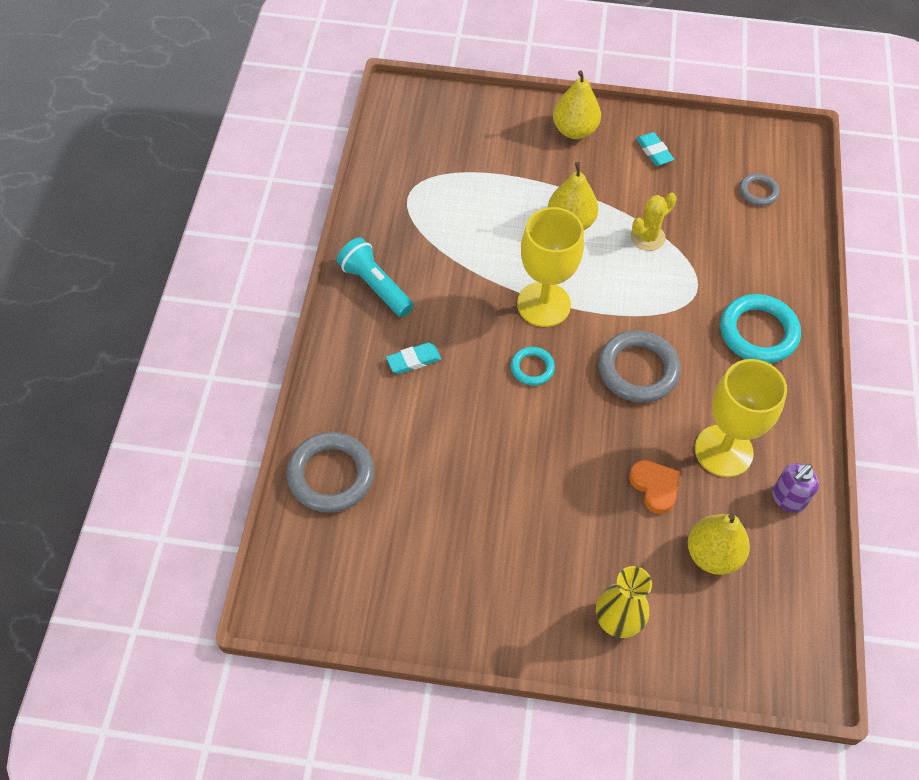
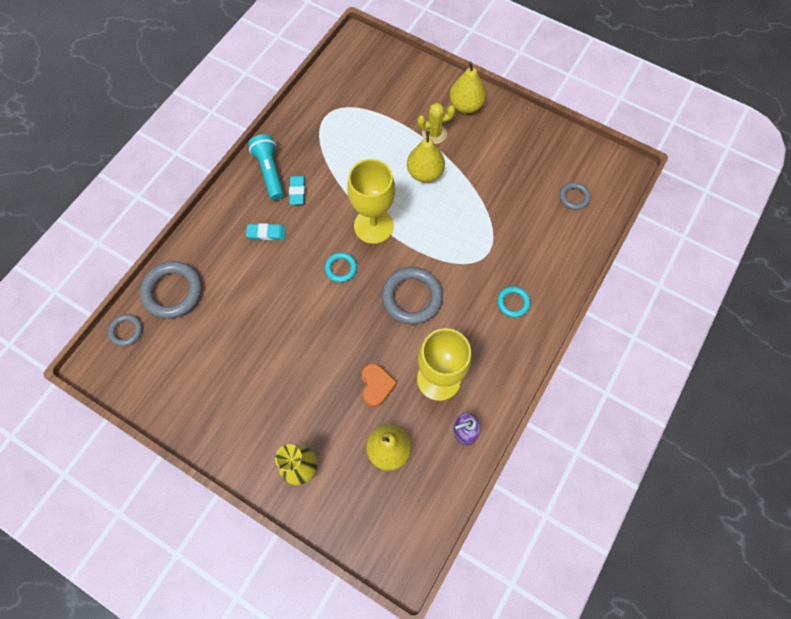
camera: 25 degrees right, 10 degrees up
yellow cactus [630,193,677,251] -> yellow cactus moved to [417,103,456,144]
turquoise eraser [636,132,674,166] -> turquoise eraser moved to [289,175,305,205]
turquoise ring [720,294,801,363] -> turquoise ring [497,286,530,317], size x0.54
none -> grey ring [108,314,142,346]

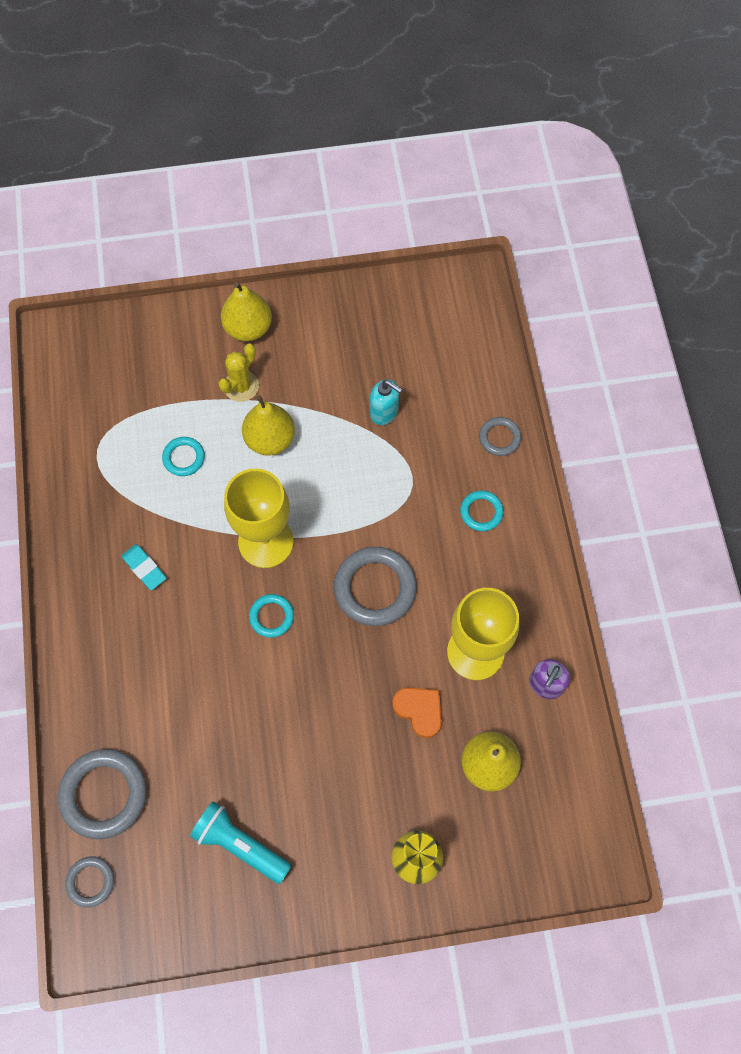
camera: 40 degrees left, 0 degrees up
turquoise eraser [246,223,286,240] -> none
turquoise flashlight [248,134,284,200] -> turquoise flashlight moved to [190,801,291,884]
grey ring [559,182,590,210] -> grey ring moved to [479,417,522,456]
none -> turquoise ring [162,437,205,476]
none -> turquoise soap dispenser [370,379,402,425]

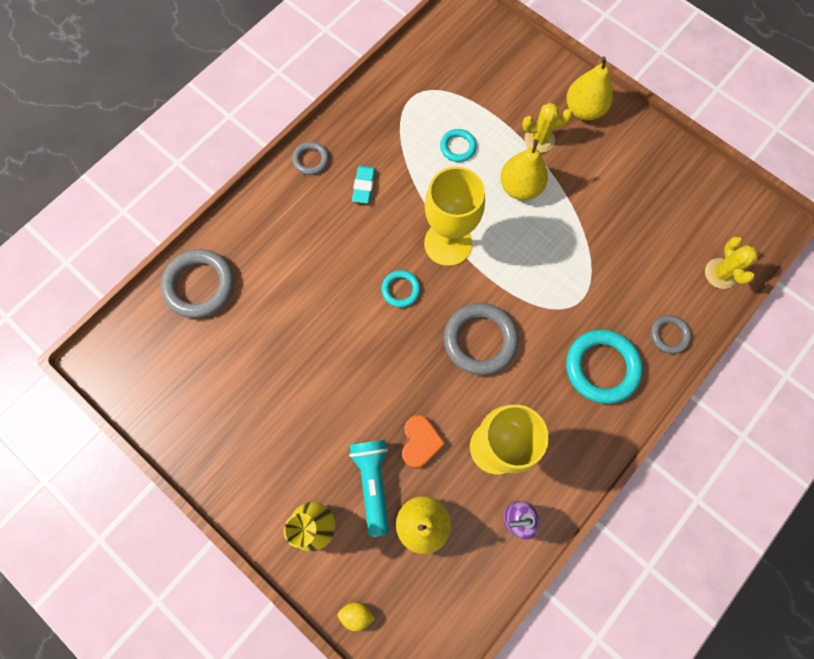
camera: 50 degrees right, 5 degrees up
grey ring [65,856,114,908] -> grey ring moved to [292,142,329,175]
turquoise flashlight [190,801,291,884] -> turquoise flashlight moved to [349,440,389,537]
turquoise soap dispenser [370,379,402,425] -> none
turquoise ring [460,490,504,531] -> turquoise ring [566,330,643,404], size x1.85
none -> yellow lemon [337,602,375,631]
none -> yellow cactus [705,237,758,289]

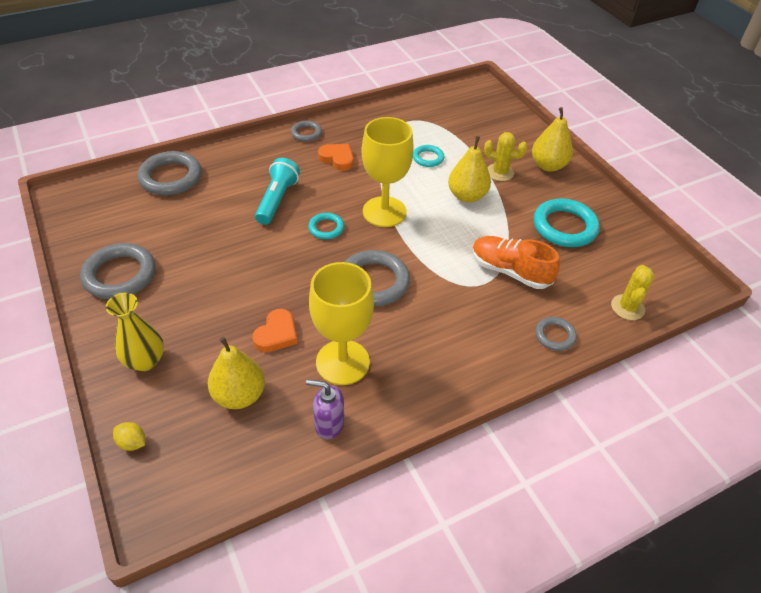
camera: 20 degrees right, 25 degrees down
turquoise flashlight [349,440,389,537] -> turquoise flashlight moved to [255,158,300,225]
turquoise eraser [352,166,376,204] -> orange heart [318,144,354,171]
turquoise ring [566,330,643,404] -> turquoise ring moved to [534,198,600,247]
none -> grey ring [80,243,156,299]
none -> orange shoe [472,236,560,289]

